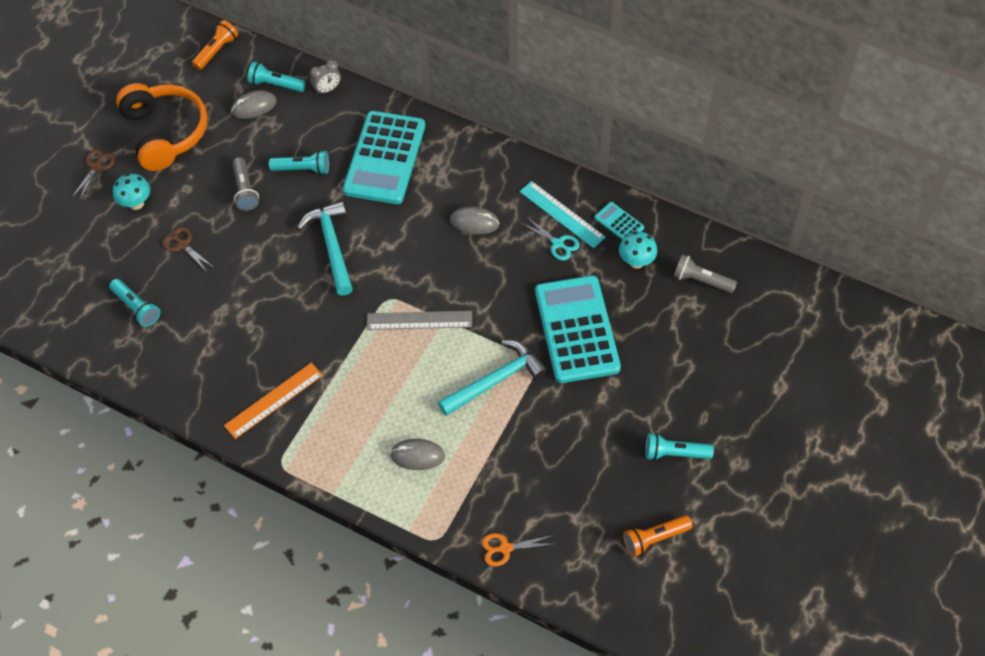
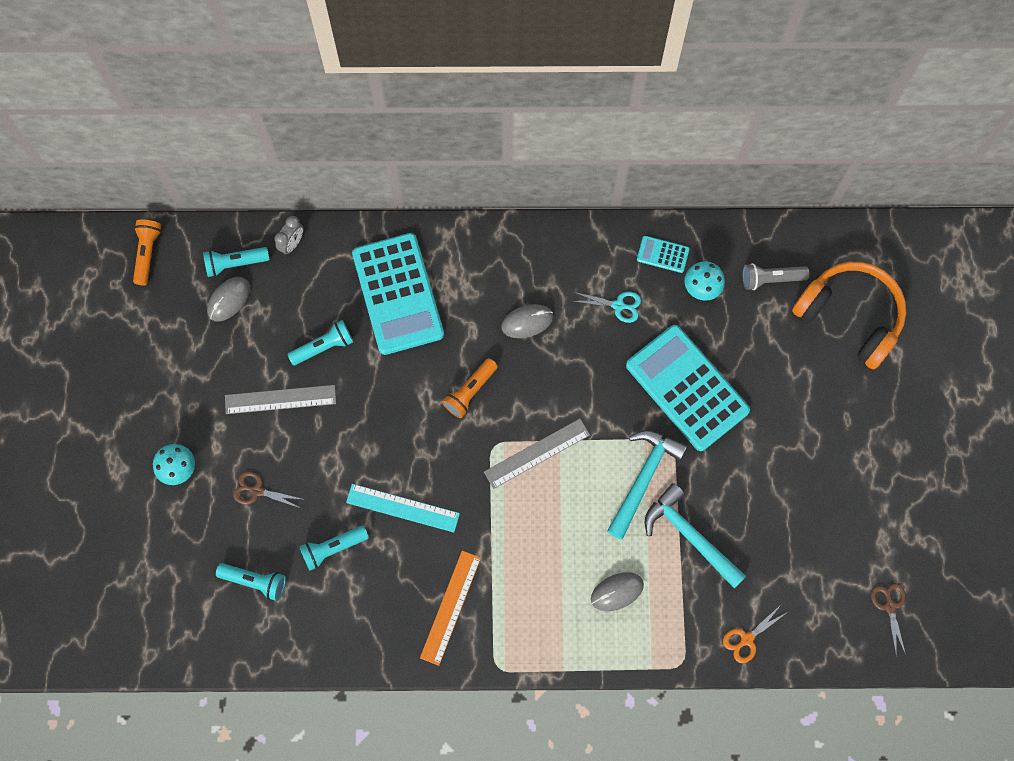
camera: 30 degrees left, 15 degrees up
brown scissors [72,150,115,199] -> brown scissors moved to [871,583,906,657]
orange headphones [116,83,208,171] -> orange headphones moved to [792,262,906,369]
grey flashlight [233,157,259,211] -> grey ruler [225,385,336,414]
turquoise hammer [297,201,353,296] -> turquoise hammer moved to [645,483,746,588]
turquoise ruler [520,181,606,248] -> turquoise ruler moved to [346,484,460,532]
orange flashlight [623,515,693,557] -> orange flashlight moved to [442,358,498,418]
turquoise flashlight [645,433,714,461] -> turquoise flashlight moved to [299,526,369,571]

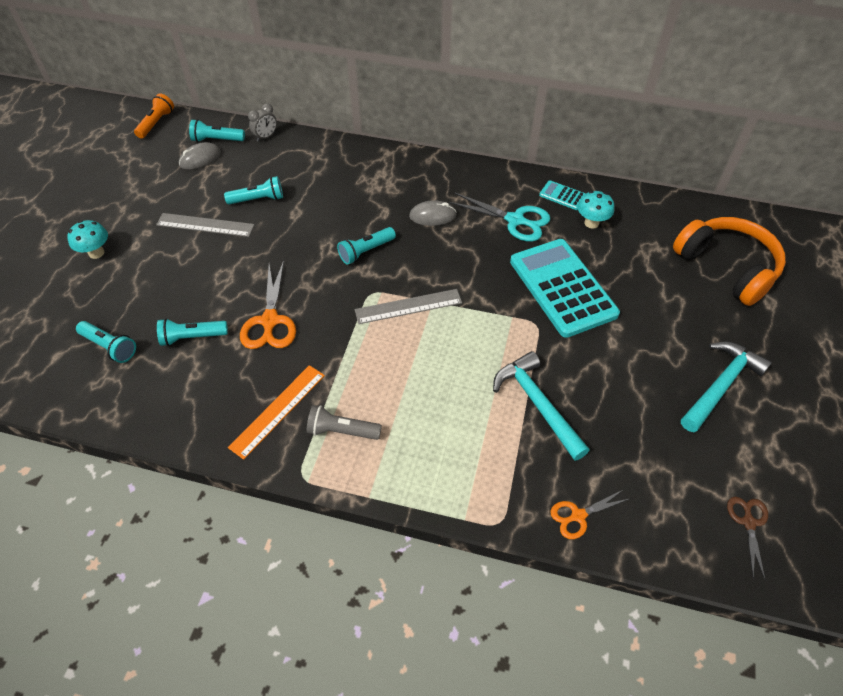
camera: 15 degrees right, 20 degrees down
brown scissors [233,471,305,509] -> none
turquoise ruler [346,484,460,532] -> orange scissors [240,260,296,349]
turquoise calculator [352,233,444,355] -> none
orange flashlight [442,358,498,418] -> turquoise flashlight [337,227,396,265]
turquoise scissors [573,292,641,323] -> turquoise scissors [449,193,550,242], size x1.68
grey mouse [591,572,644,611] -> none
turquoise hammer [607,430,687,539] -> turquoise hammer moved to [681,342,772,432]
grey flashlight [743,263,809,290] -> grey flashlight moved to [307,405,382,440]

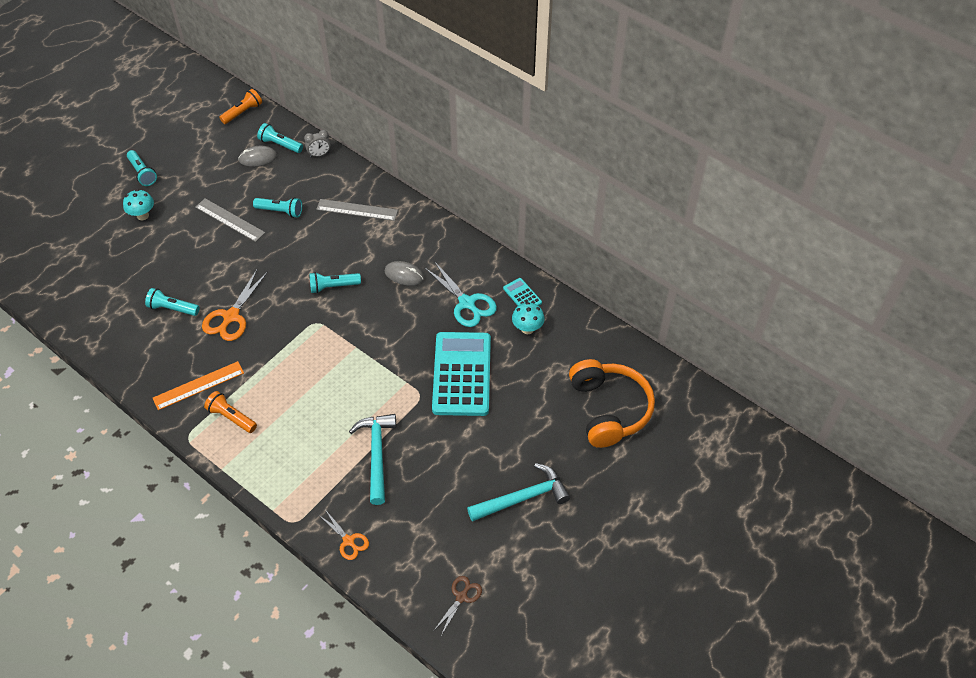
camera: 25 degrees right, 0 degrees up
turquoise flashlight [76,321,136,363] -> turquoise flashlight moved to [127,150,157,186]
grey flashlight [307,405,382,440] -> orange flashlight [204,391,257,433]
grey ruler [355,289,462,324] -> grey ruler moved to [316,199,398,221]
orange scissors [550,490,629,539] -> orange scissors turned 135 degrees counterclockwise [319,511,369,560]

